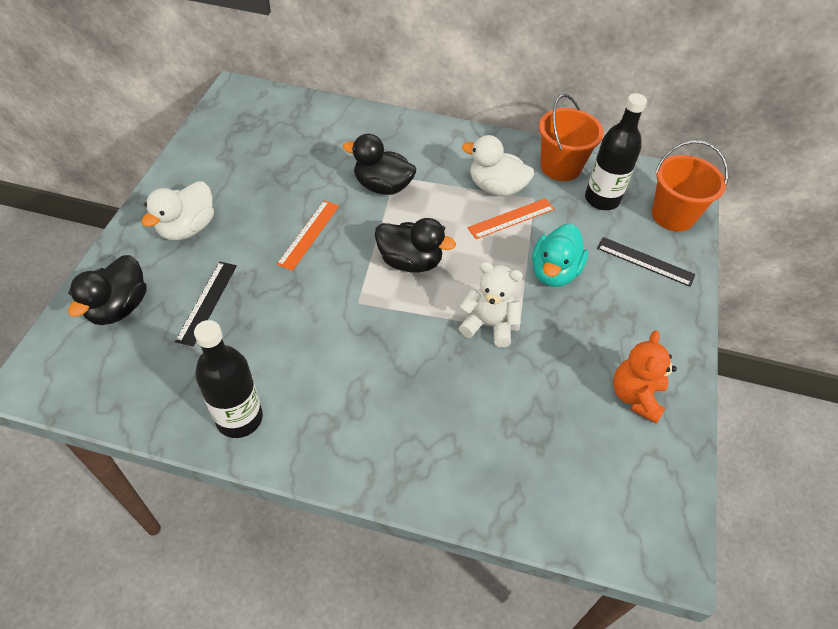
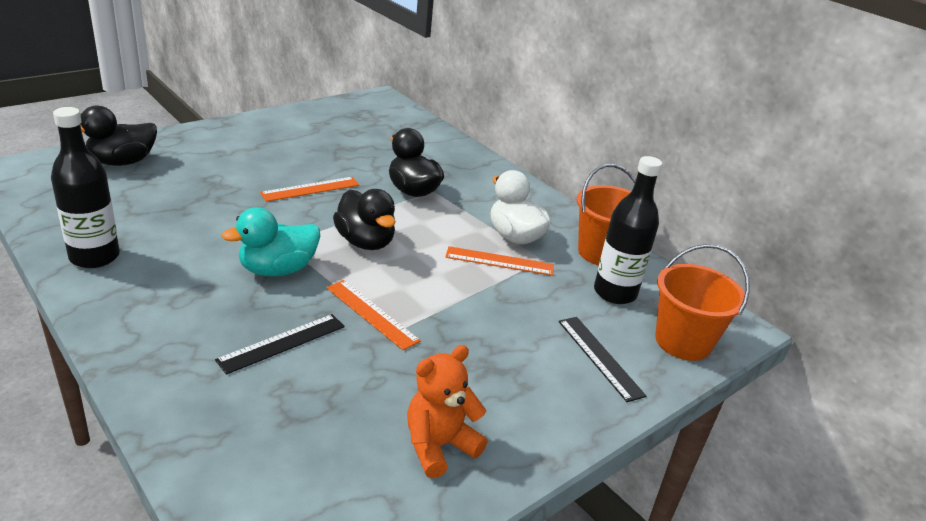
camera: 35 degrees right, 20 degrees down
white duck [141,181,214,240] -> none
black ruler [175,262,237,347] -> black ruler moved to [215,314,345,375]
white teddy bear [459,262,523,347] -> orange ruler [327,280,421,350]
turquoise duck [532,224,588,287] -> turquoise duck moved to [221,207,320,276]

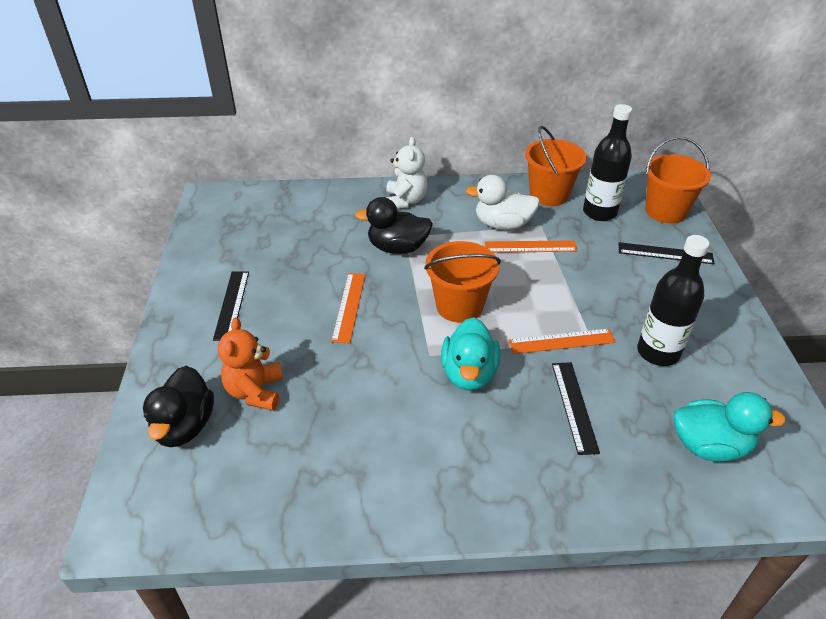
camera: 50 degrees left, 10 degrees up
black bottle [51,107,120,268] -> black bottle moved to [637,235,710,366]
black duck [333,189,396,250] -> orange bucket [424,241,501,323]
orange teddy bear [407,345,487,478] -> orange teddy bear moved to [218,318,283,411]
orange ruler [445,246,554,276] -> orange ruler turned 45 degrees clockwise [485,240,577,253]
none -> black ruler [213,271,249,341]
none -> white teddy bear [386,137,428,209]
none -> turquoise duck [674,392,786,462]

